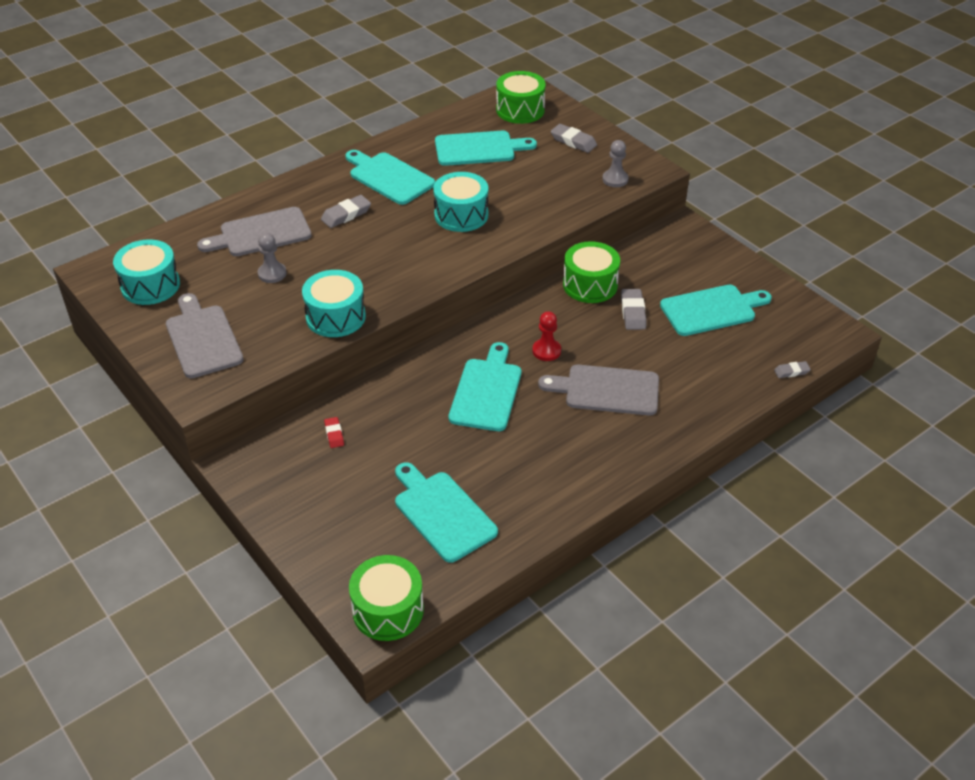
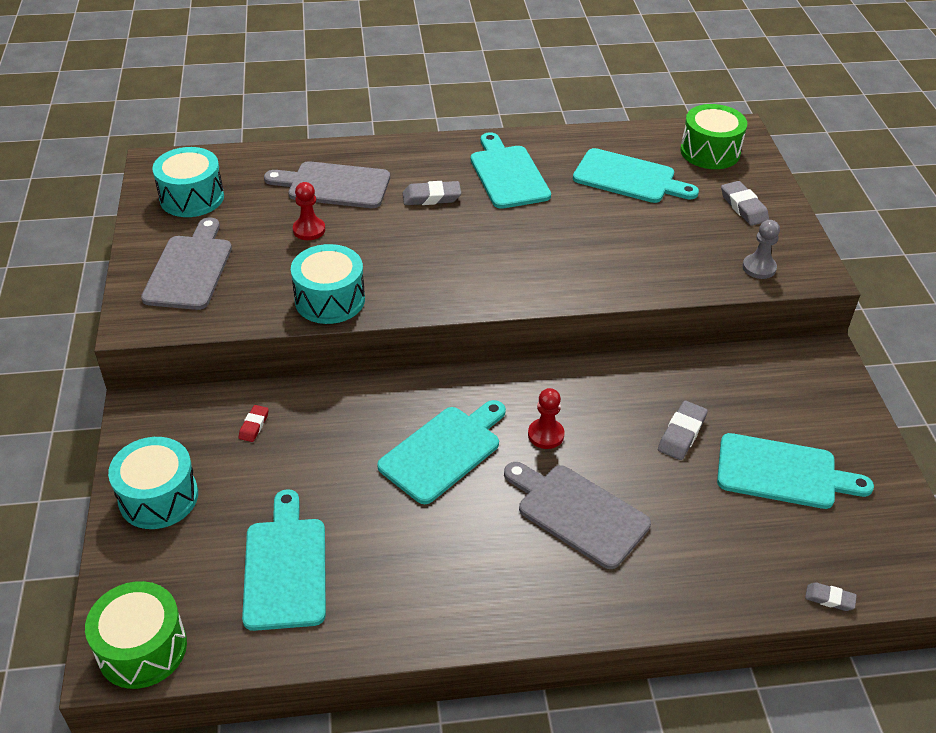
camera: 30 degrees right, 0 degrees up
grey pawn [258,233,287,283] -> red pawn [293,182,325,240]
turquoise drum [433,172,488,232] -> turquoise drum moved to [108,437,198,529]
green drum [563,241,620,303] -> none

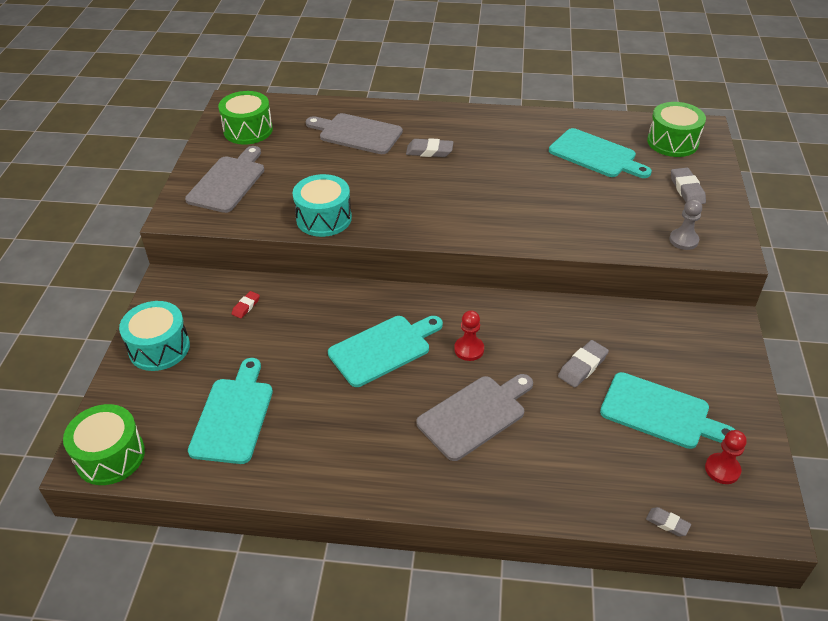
camera: 15 degrees right, 0 degrees up
turquoise drum [152,147,224,217] -> green drum [218,91,273,144]
red pawn [293,182,325,240] -> red pawn moved to [705,430,747,484]
turquoise cutting board [471,132,551,209] -> none
grey cutting board [504,462,651,569] -> grey cutting board turned 90 degrees clockwise [416,374,533,461]

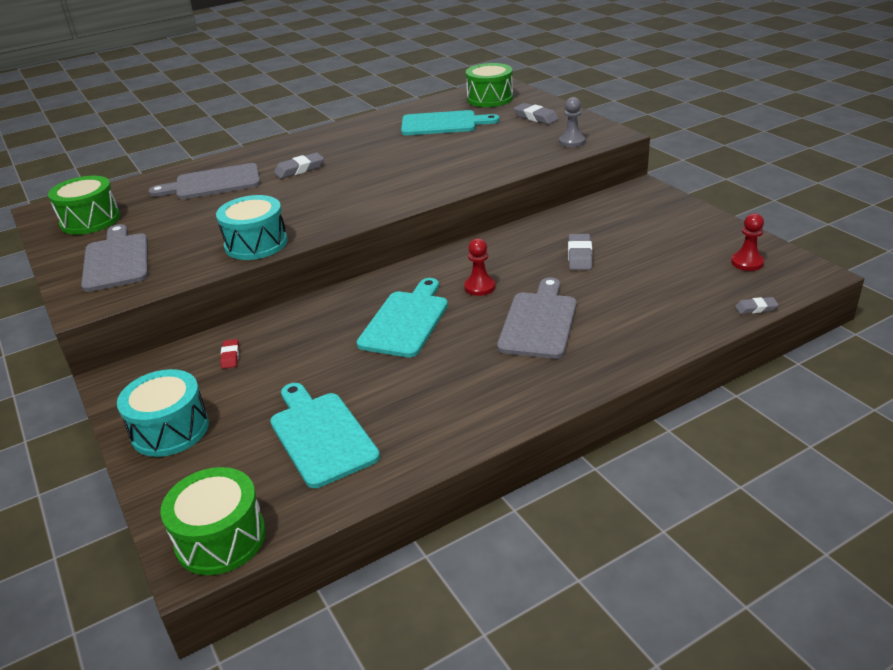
camera: 35 degrees left, 10 degrees down
turquoise cutting board [600,372,735,449] -> none

